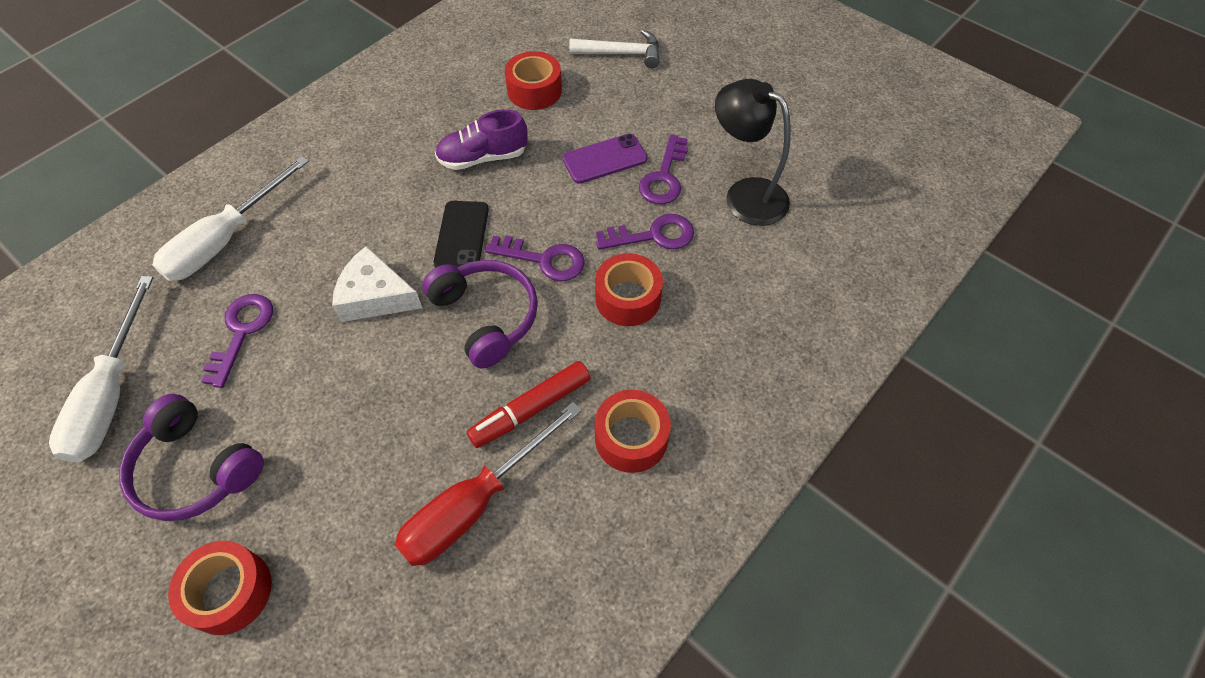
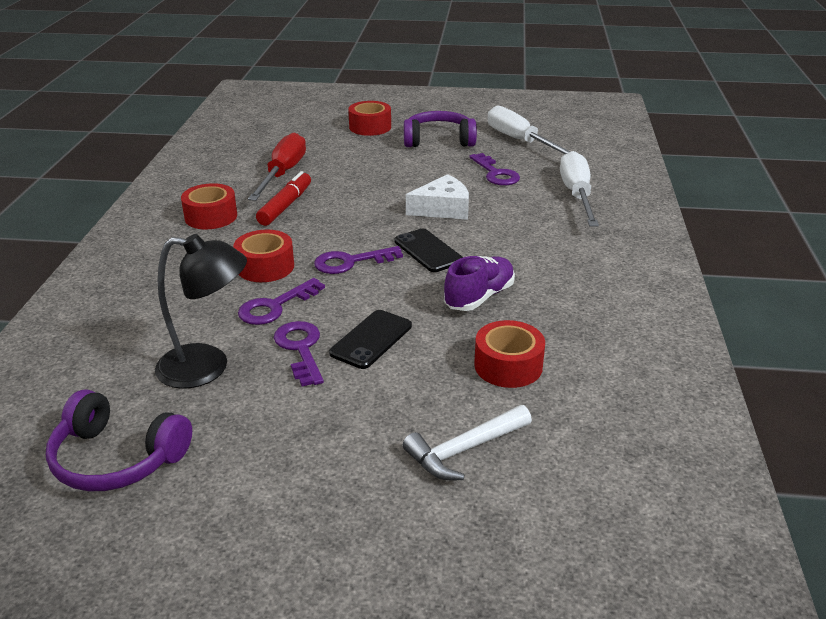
camera: 145 degrees right, 25 degrees down
purple headphones [422,260,538,369] -> purple headphones moved to [46,390,192,492]
purple phone [562,134,648,184] -> black phone [329,310,412,369]

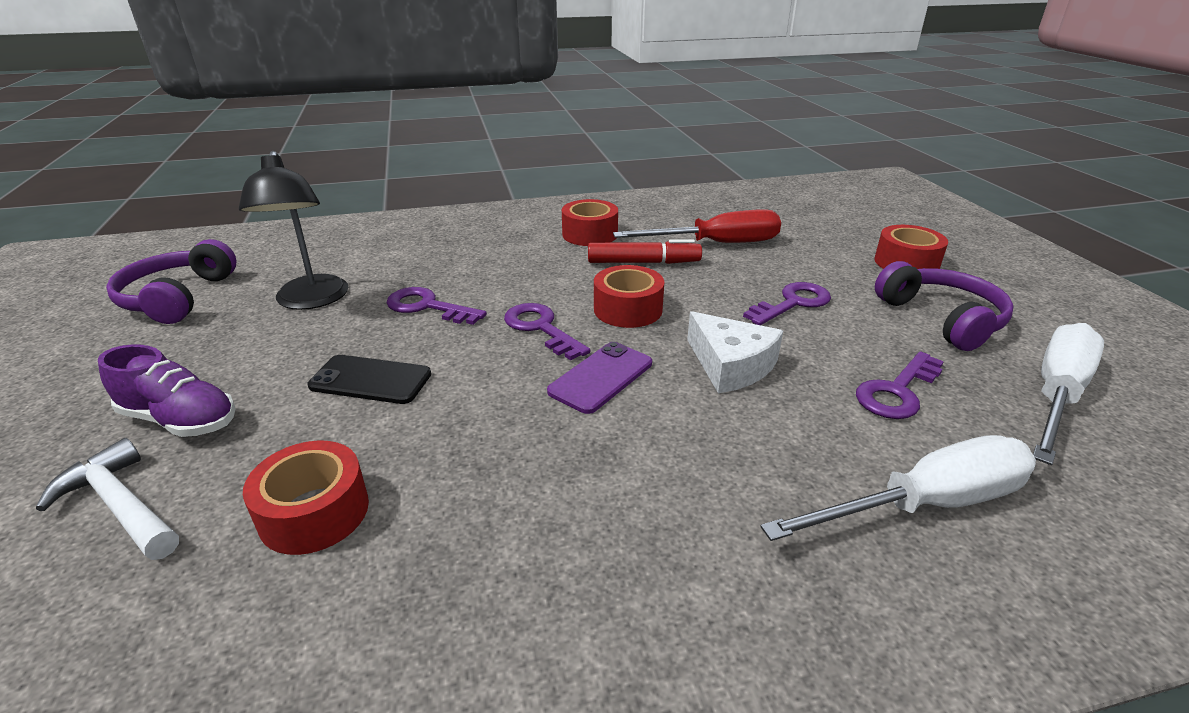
camera: 70 degrees right, 0 degrees up
red tape [233,230,294,282] -> red tape moved to [594,265,664,328]
purple key [274,321,324,387] -> purple key moved to [743,282,831,325]
black phone [394,229,463,272] -> purple phone [547,342,652,414]
purple shoe [444,256,515,311] -> purple shoe moved to [98,344,236,437]

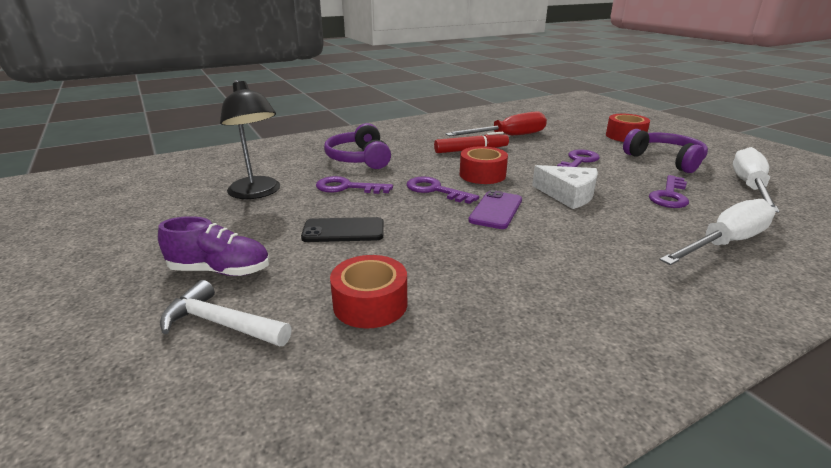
camera: 15 degrees left, 5 degrees down
purple headphones [106,239,237,324] -> purple headphones moved to [324,123,391,169]
red tape [562,199,618,246] -> none

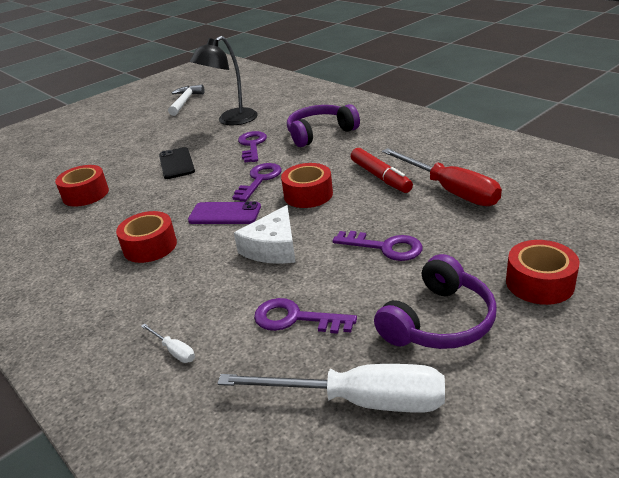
camera: 80 degrees right, 5 degrees up
purple shoe [158,216,269,276] -> none
white hammer [160,280,292,346] -> white hammer moved to [168,85,205,116]
white screwdriver [659,199,776,265] -> white screwdriver [141,323,195,363], size x0.41
none -> red tape [116,211,177,263]

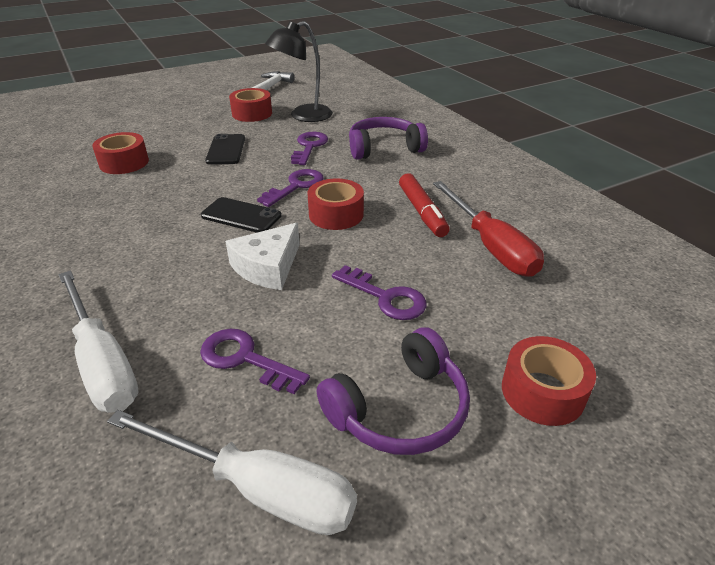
camera: 10 degrees right, 5 degrees up
red tape [116,211,177,263] -> red tape moved to [229,88,272,122]
white screwdriver [141,323,195,363] -> white screwdriver [58,270,139,412], size x2.44
purple phone [188,201,261,224] -> black phone [201,197,281,233]

